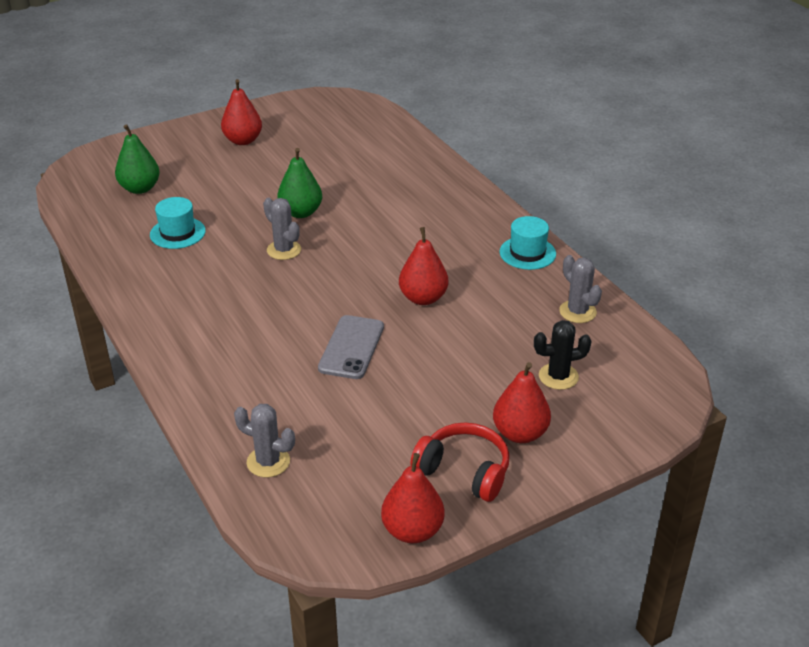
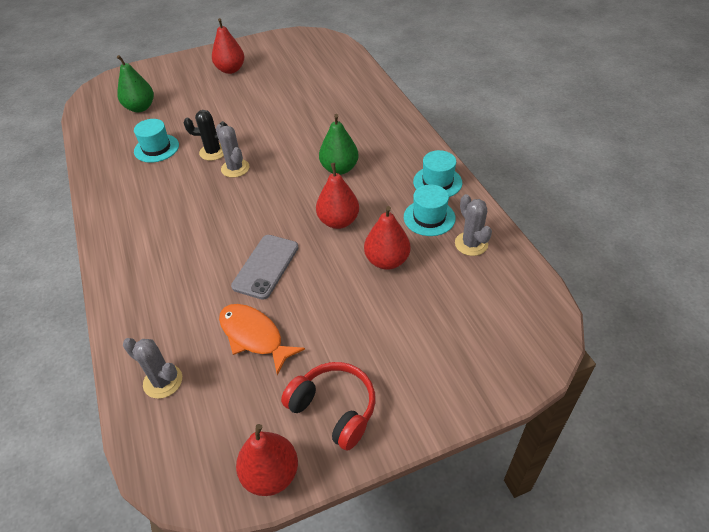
camera: 10 degrees right, 10 degrees up
green pear [277,148,322,218] -> green pear moved to [319,114,359,175]
red pear [493,362,551,443] -> red pear moved to [364,206,410,270]
black cactus [534,320,592,390] -> black cactus moved to [184,110,228,161]
none -> orange fish [219,304,305,375]
none -> turquoise hat [404,184,456,236]

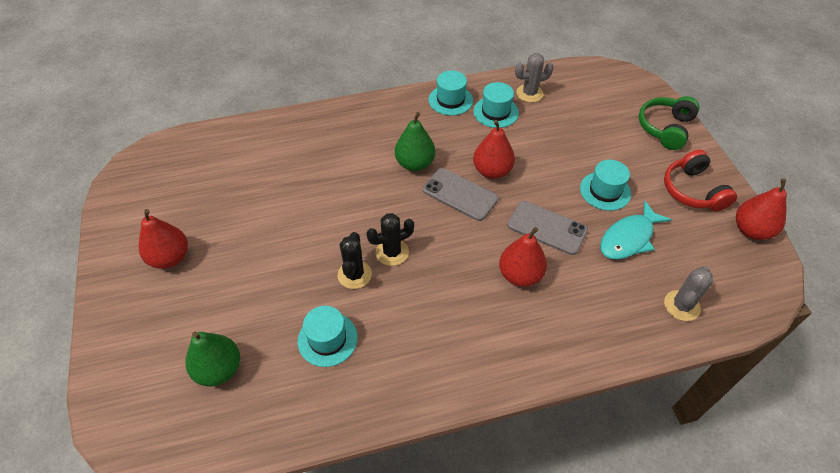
camera: 85 degrees left, 5 degrees up
grey cactus [216,124,250,178] -> black cactus [366,213,414,266]
orange fish [219,304,305,375] -> turquoise fish [600,201,672,259]
red headphones [281,362,376,451] -> red headphones turned 60 degrees counterclockwise [664,149,737,211]
red pear [364,206,410,270] -> red pear moved to [499,227,547,287]
none -> grey phone [423,168,498,221]
none -> turquoise hat [580,160,631,211]
none -> green headphones [638,96,699,150]

